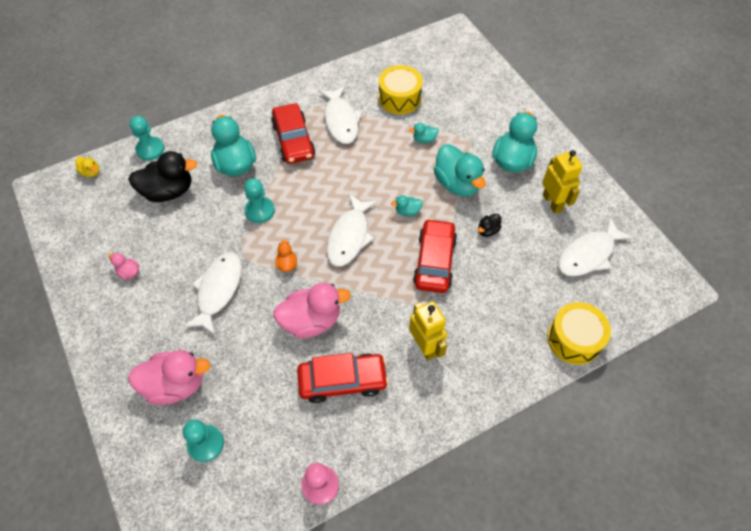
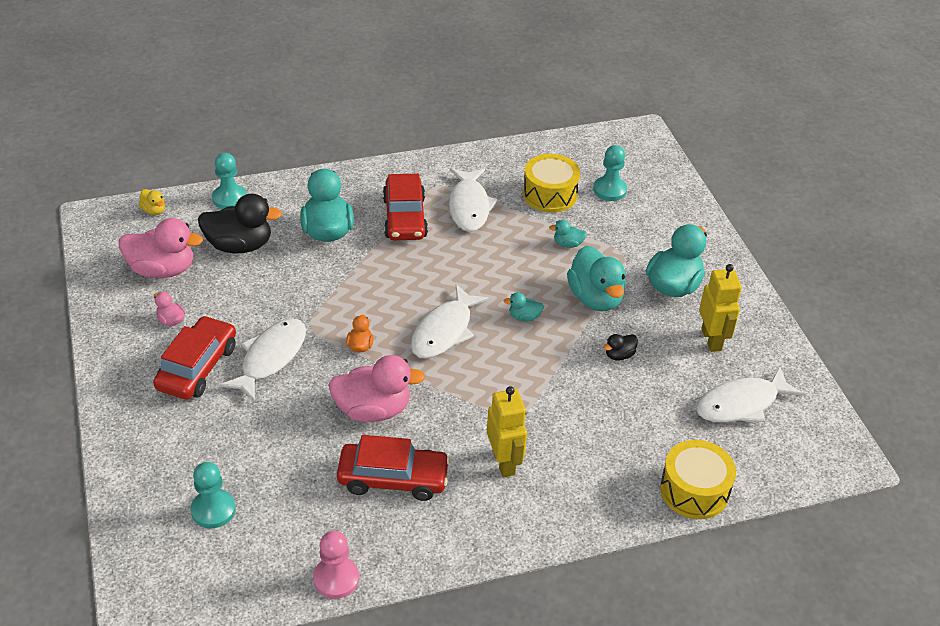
camera: 10 degrees right, 15 degrees down
pink duck [128,350,210,405] -> pink duck moved to [119,218,203,278]
turquoise pawn [244,178,275,223] -> turquoise pawn moved to [593,145,627,201]
red car [413,218,457,293] -> red car moved to [153,316,236,400]

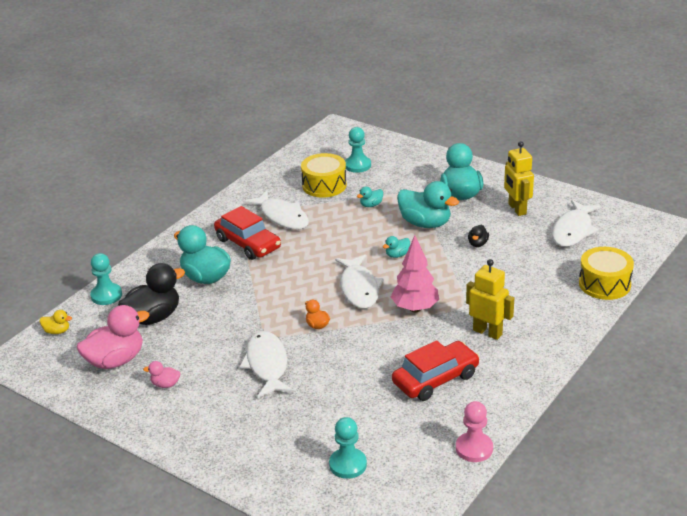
camera: 35 degrees left, 10 degrees down
red car [153,316,236,400] -> none
pink duck [328,355,425,422] -> none
yellow robot [699,264,742,352] -> yellow robot turned 150 degrees counterclockwise [504,141,534,216]
none -> pink tree [391,235,439,312]

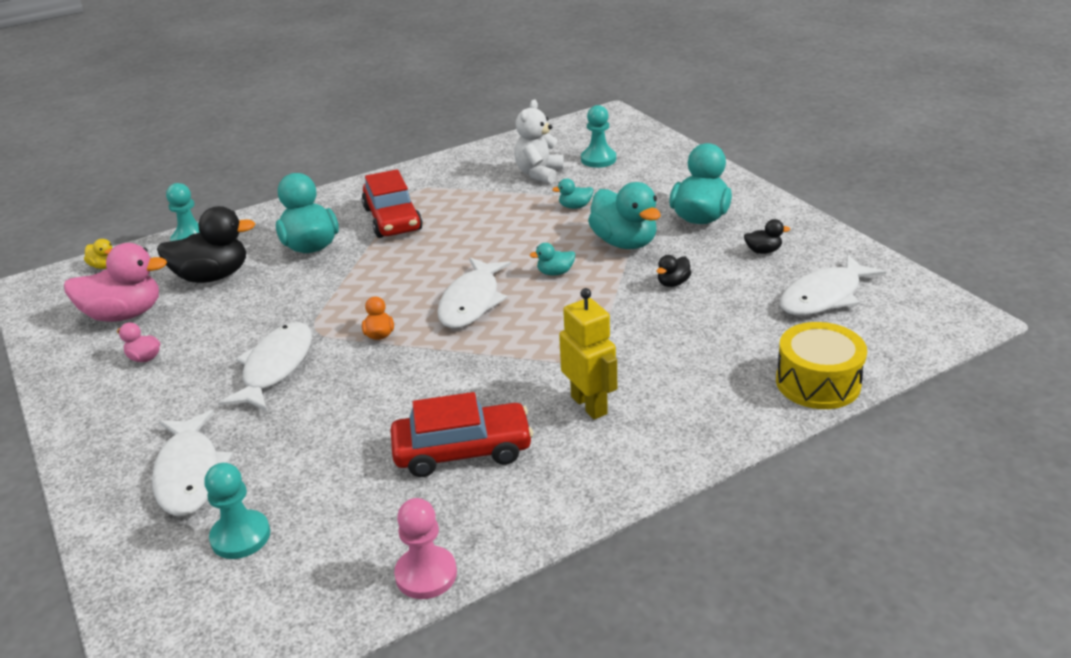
camera: 25 degrees right, 0 degrees up
white fish [244,191,309,229] -> white fish moved to [152,410,233,516]
yellow drum [301,153,347,198] -> white teddy bear [514,99,564,184]
pink tree [391,235,439,312] -> none
yellow robot [504,141,534,216] -> black duck [744,219,790,254]

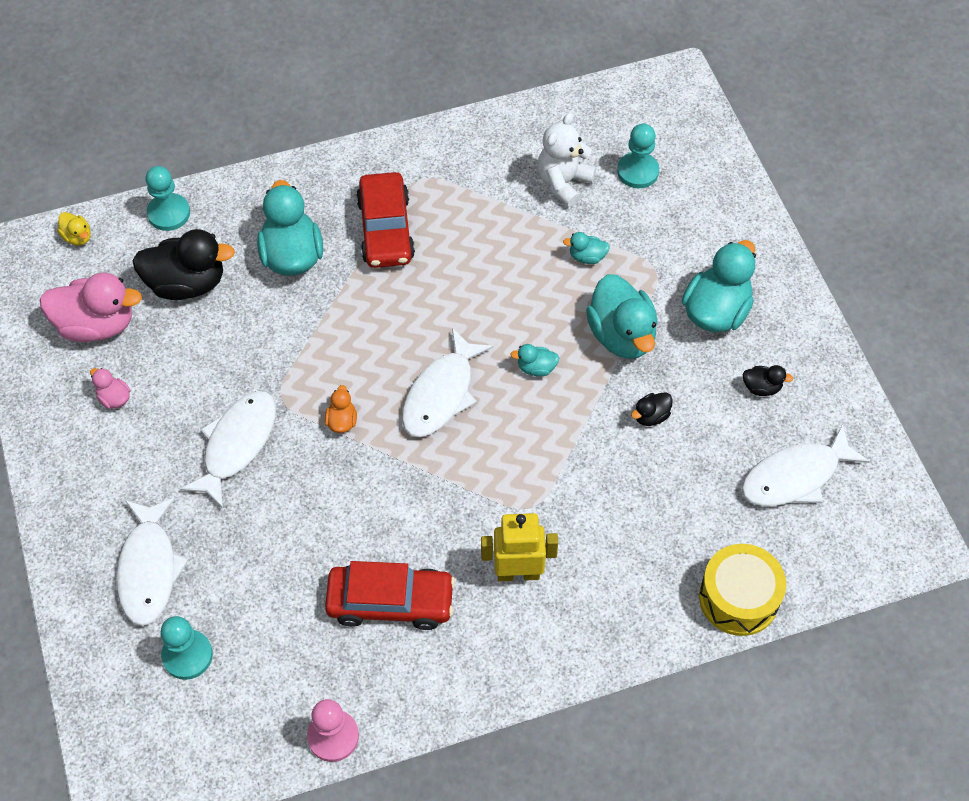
camera: 10 degrees right, 25 degrees up
yellow robot [559,288,617,419] -> yellow robot turned 75 degrees counterclockwise [481,513,558,581]

